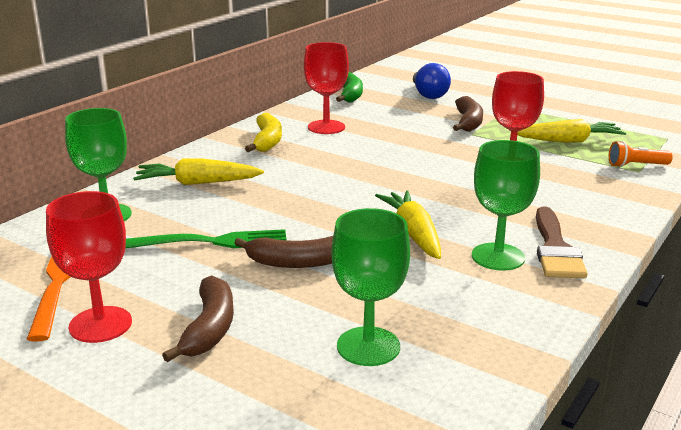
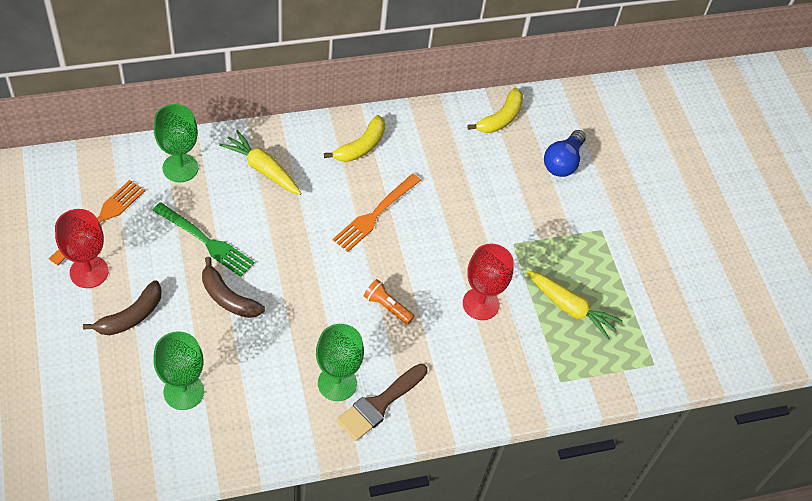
camera: 35 degrees right, 30 degrees up
red goblet [304,42,349,134] -> none
green banana [336,72,363,103] -> yellow banana [467,88,524,133]
yellow carrot [375,190,441,259] -> none
brown banana [453,96,483,132] -> none
orange flashlight [609,141,673,167] -> orange flashlight moved to [364,279,414,325]
none -> orange fork [333,174,421,252]

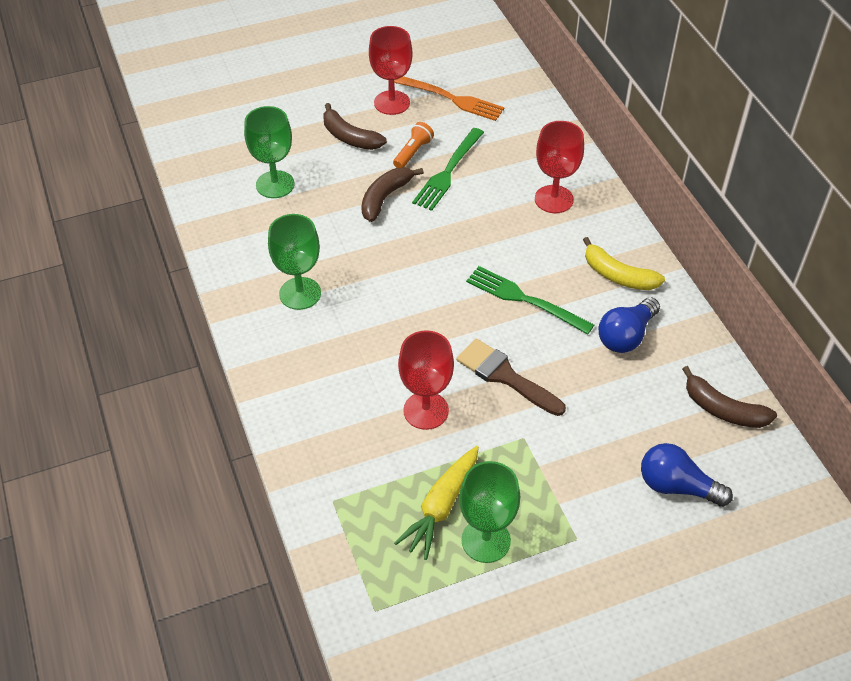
camera: 90 degrees right, 5 degrees down
green goblet [154,104,198,182] -> green goblet moved to [459,461,520,563]
yellow carrot [219,130,302,195] -> red goblet [535,121,584,213]
orange fork [333,174,421,252] -> green fork [466,266,594,335]
brown brush [337,364,427,441] -> brown brush moved to [456,338,566,416]
orange flashlight [364,279,414,325] -> orange flashlight moved to [393,122,434,168]
yellow banana [467,88,524,133] -> brown banana [682,366,777,428]
none -> blue light bulb [599,297,660,353]

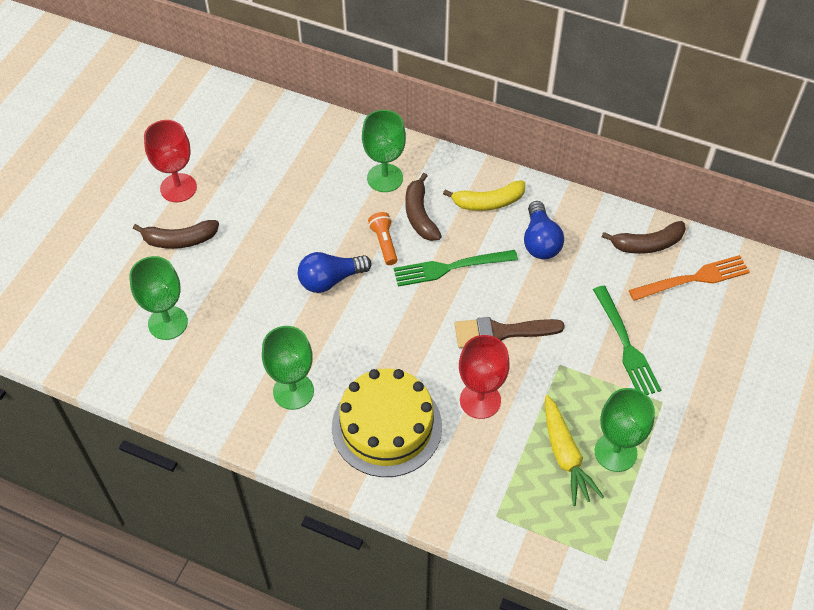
camera: 45 degrees left, 5 degrees up
brown banana [361,167,424,222] -> brown banana moved to [405,173,442,241]
orange flashlight [393,122,434,168] -> orange flashlight moved to [368,212,397,265]
orange fork [394,76,504,121] -> orange fork moved to [629,255,750,301]
green fork [412,128,484,211] -> green fork moved to [593,286,661,395]
red goblet [535,121,584,213] -> green goblet [362,110,406,192]
blue light bulb [641,443,733,507] -> blue light bulb moved to [298,252,372,293]
none -> yellow cake [332,369,442,477]

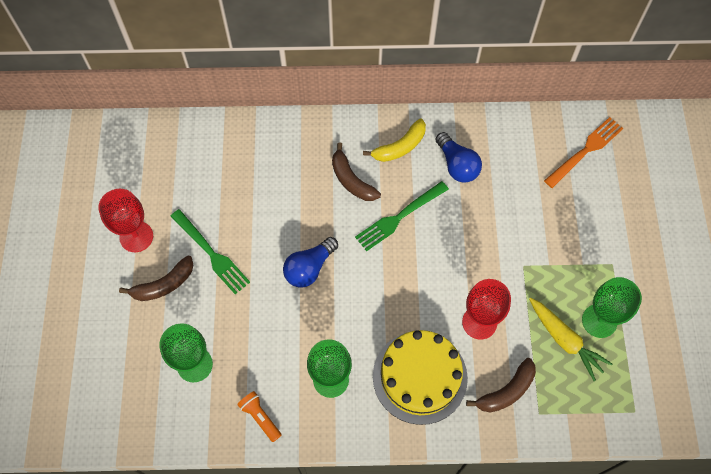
camera: 25 degrees left, 10 degrees up
green goblet [362,110,406,192] -> none
orange flashlight [368,212,397,265] -> orange flashlight moved to [237,391,281,442]
brown brush [455,317,565,349] -> none
green fork [593,286,661,395] -> green fork moved to [171,209,250,294]
brown banana [602,221,686,254] -> brown banana moved to [466,358,536,412]

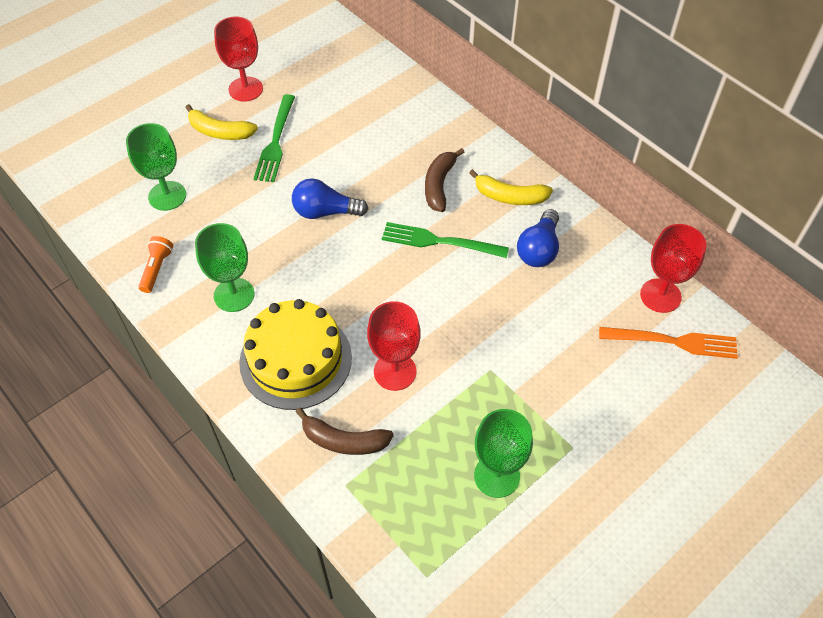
camera: 50 degrees right, 10 degrees down
brown banana [119,256,193,301] -> yellow banana [185,104,258,140]
yellow carrot [529,298,612,381] -> none
none -> red goblet [640,224,706,313]

